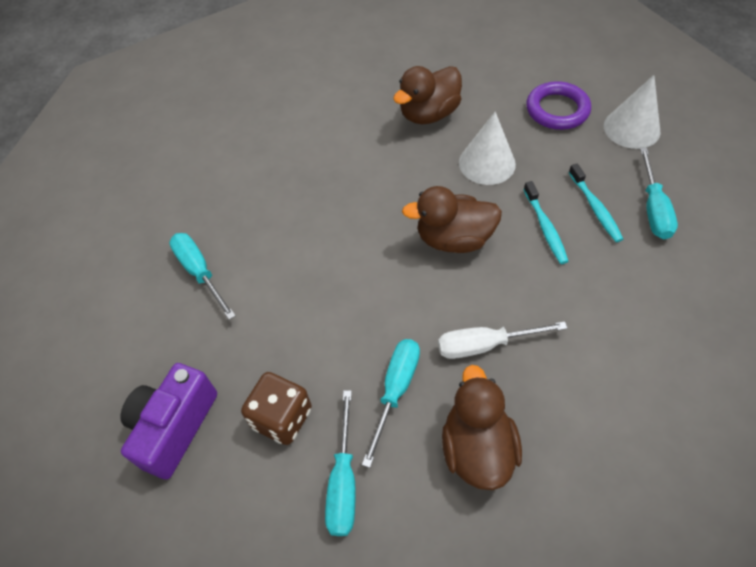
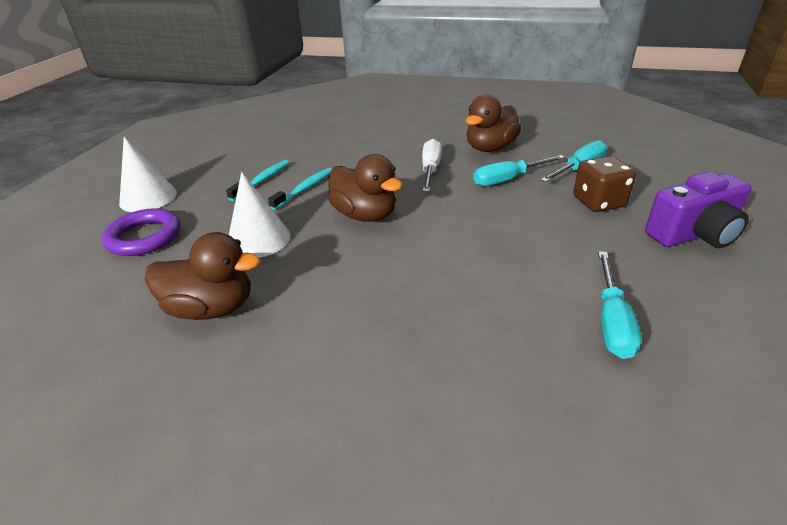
camera: 135 degrees left, 20 degrees down
white screwdriver [438,321,568,359] -> white screwdriver turned 120 degrees counterclockwise [422,139,442,192]
turquoise screwdriver [640,148,678,239] -> none

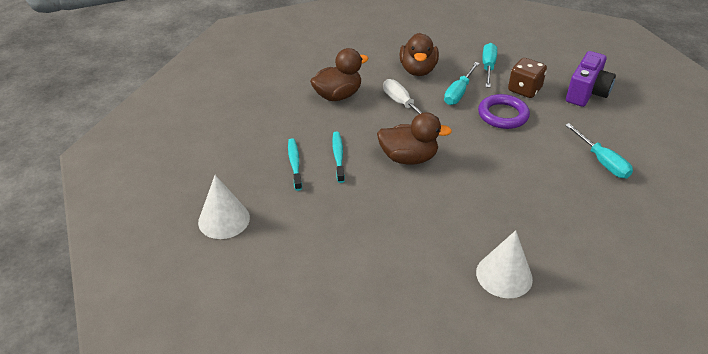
camera: 40 degrees left, 5 degrees up
purple ring [102,208,180,256] -> purple ring moved to [478,94,530,129]
brown duck [145,232,260,320] -> brown duck moved to [310,48,369,101]
white cone [229,172,290,258] -> white cone moved to [476,230,533,298]

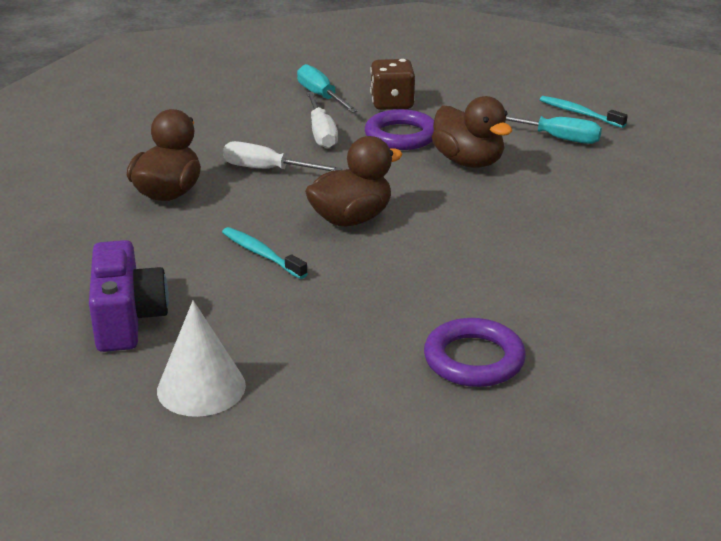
camera: 40 degrees left, 10 degrees down
turquoise toothbrush [288,138,302,191] -> turquoise toothbrush moved to [540,96,628,128]
brown duck [399,33,439,76] -> brown duck moved to [432,96,512,168]
turquoise screwdriver [444,62,480,105] -> white screwdriver [306,92,338,149]
white cone [476,230,533,298] -> none
purple camera [566,51,616,107] -> purple camera moved to [89,240,169,352]
none -> purple ring [424,318,526,387]

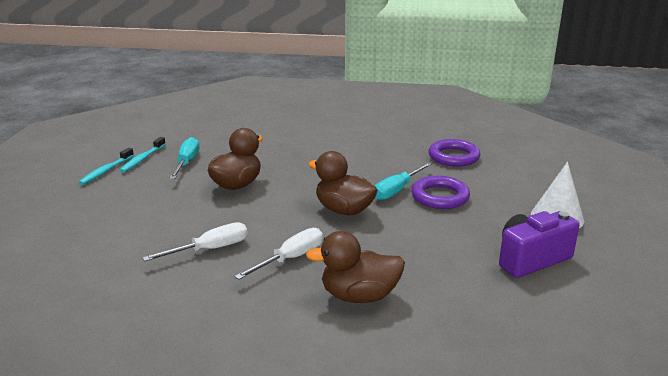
camera: 110 degrees left, 5 degrees down
turquoise toothbrush [222,227,308,279] -> turquoise toothbrush moved to [79,148,134,185]
white screwdriver [223,141,342,171] -> white screwdriver turned 135 degrees counterclockwise [234,228,323,280]
turquoise screwdriver [297,64,358,113] -> turquoise screwdriver moved to [375,162,431,200]
purple ring [365,109,434,150] -> purple ring moved to [412,176,470,209]
brown dice [370,59,415,110] -> none

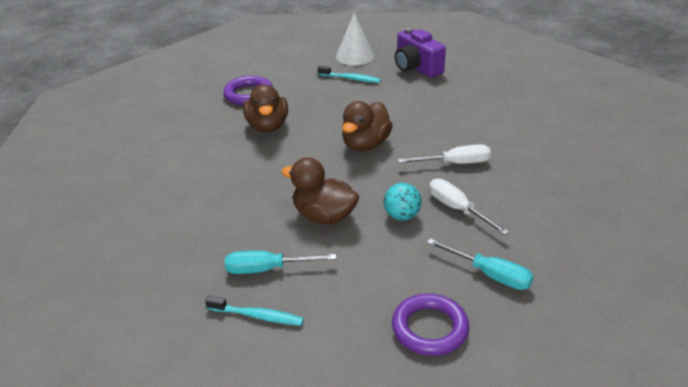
camera: 95 degrees left, 10 degrees up
turquoise toothbrush [79,148,134,185] -> turquoise toothbrush moved to [318,66,381,83]
white screwdriver [234,228,323,280] -> white screwdriver turned 135 degrees clockwise [398,144,491,164]
brown duck [306,231,405,303] -> brown duck moved to [243,84,288,132]
turquoise screwdriver [375,162,431,200] -> turquoise screwdriver moved to [427,239,534,290]
purple ring [412,176,470,209] -> purple ring moved to [392,293,469,356]
none -> turquoise ball [384,183,422,221]

